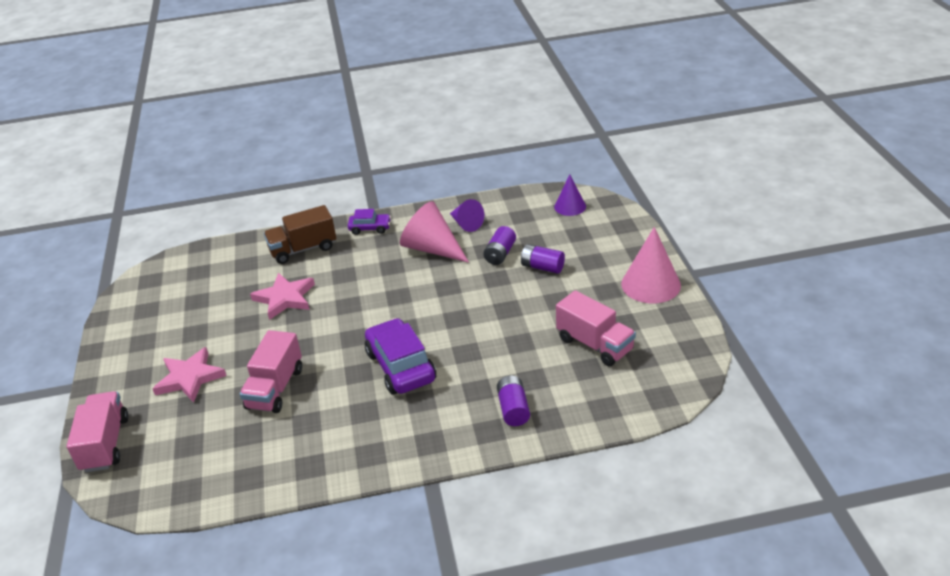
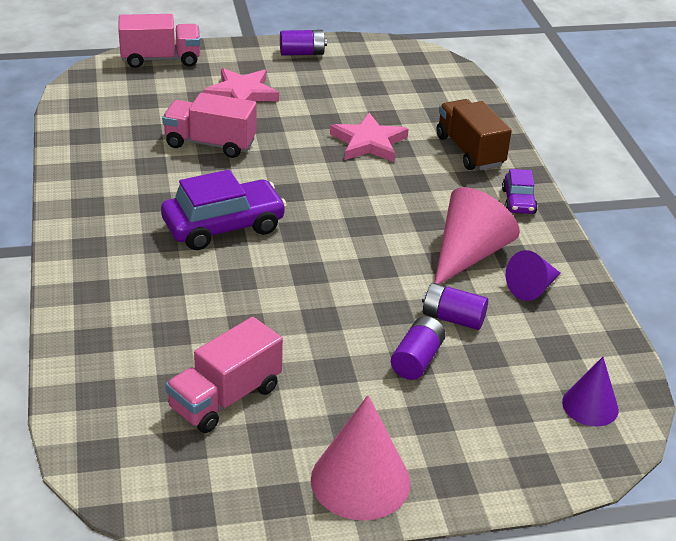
camera: 85 degrees right, 0 degrees up
purple battery [497,375,530,426] -> purple battery moved to [280,30,327,56]

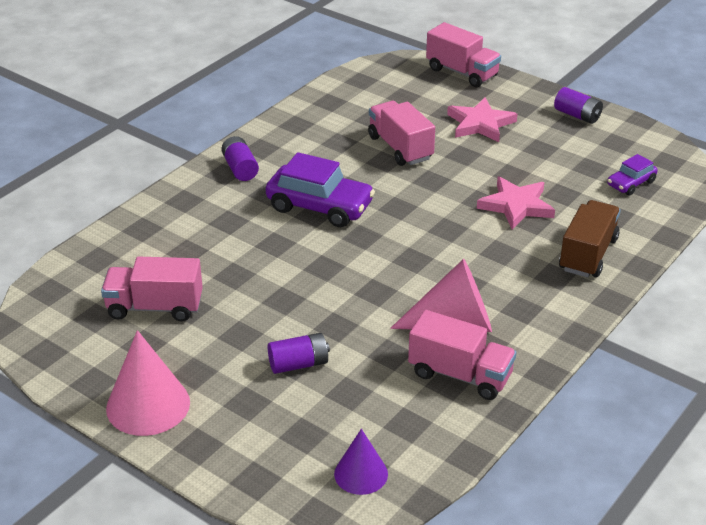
camera: 50 degrees right, 0 degrees up
purple battery [422,283,488,330] -> purple battery moved to [221,136,259,181]
purple car [502,169,538,214] -> purple car moved to [607,154,658,196]
purple cone [506,250,560,301] -> pink truck [408,310,516,400]

